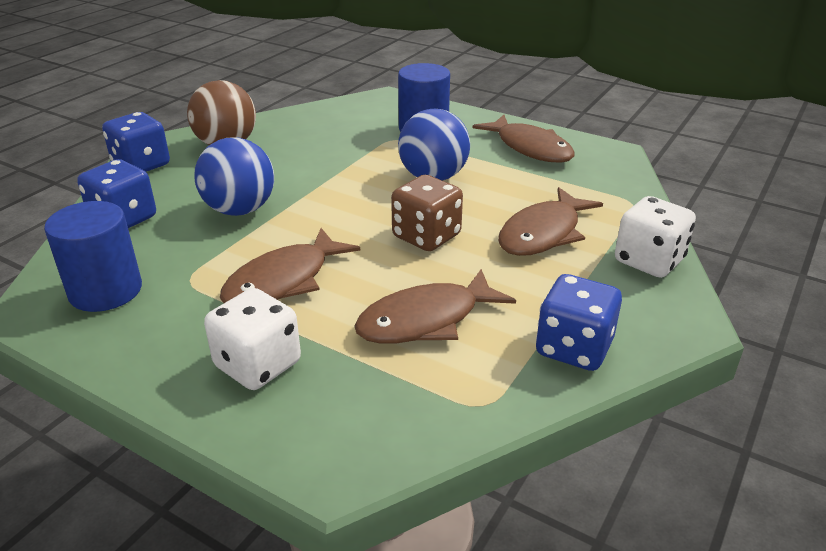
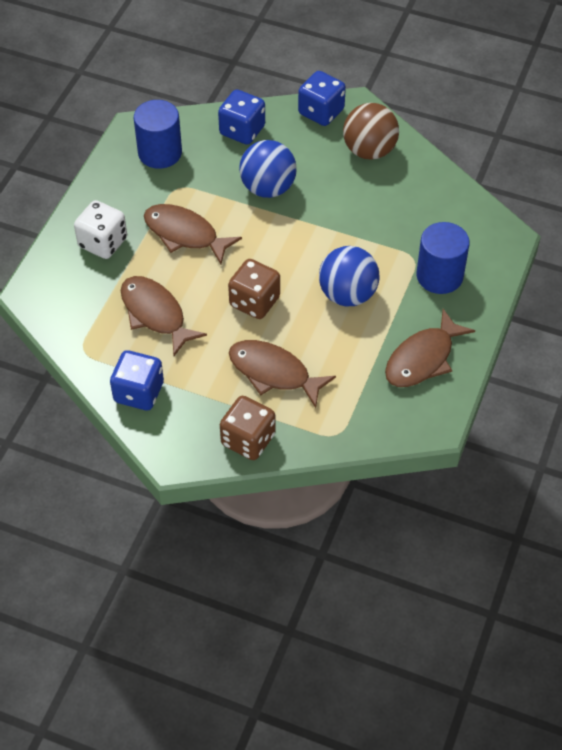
camera: 80 degrees right, 20 degrees up
white dice [615,196,696,278] -> brown dice [220,396,276,460]

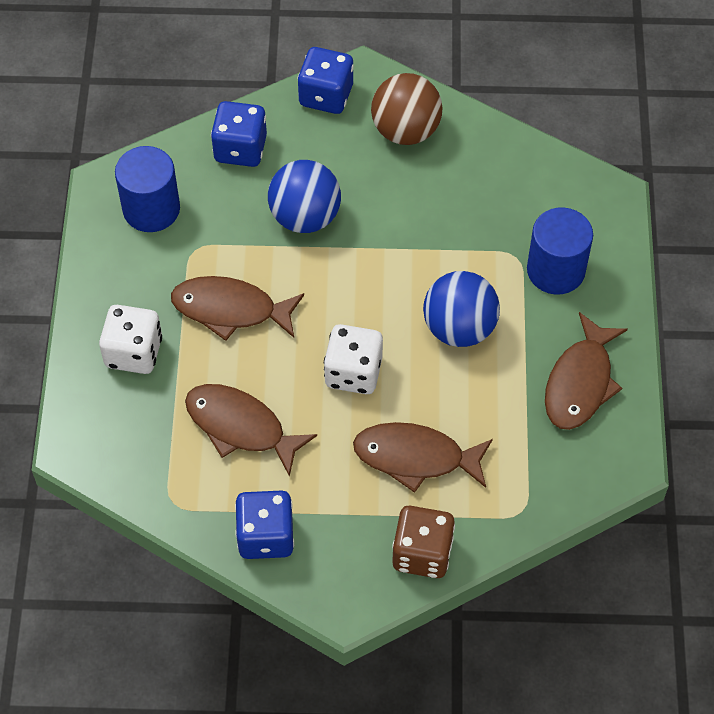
camera: 20 degrees left, 5 degrees up
brown dice [228,259,280,319] -> white dice [324,324,383,394]

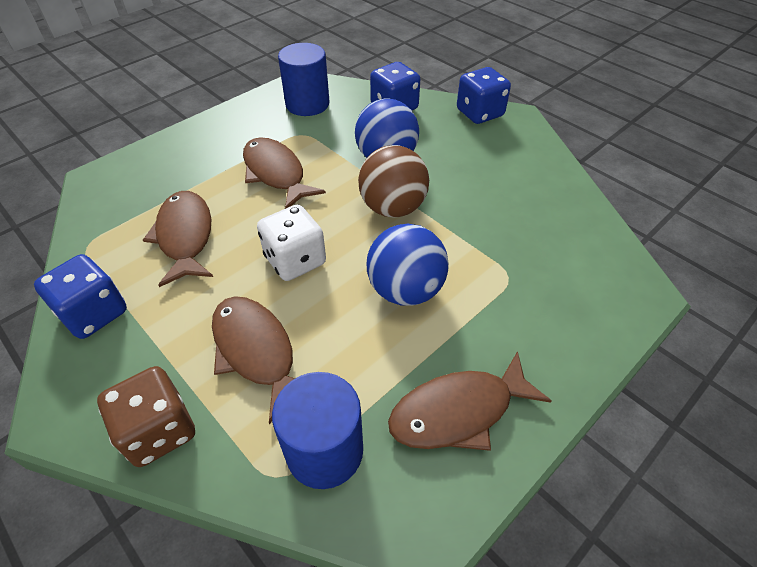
camera: 45 degrees right, 10 degrees down
white dice [99,305,162,374] -> none
brown ball [371,73,443,145] -> brown ball moved to [358,145,429,218]
blue cylinder [527,207,593,294] -> blue cylinder moved to [272,372,363,489]

